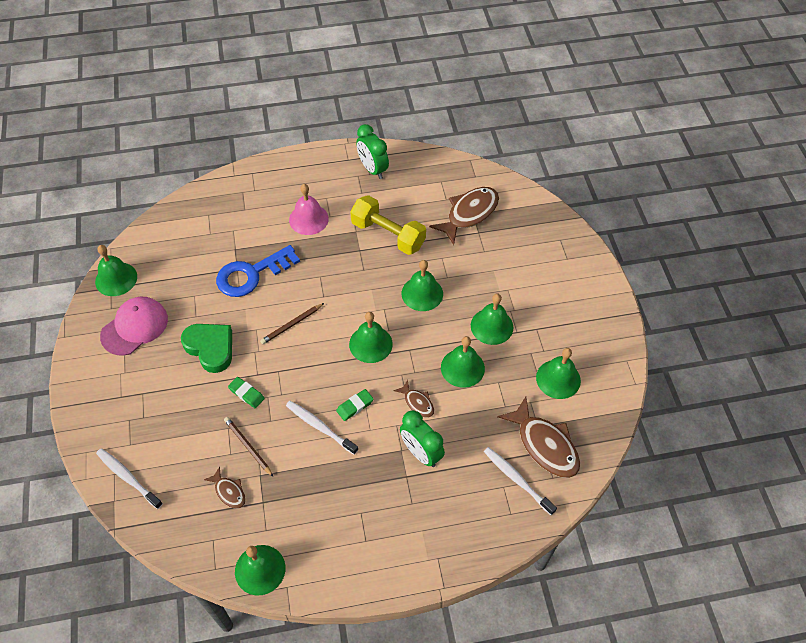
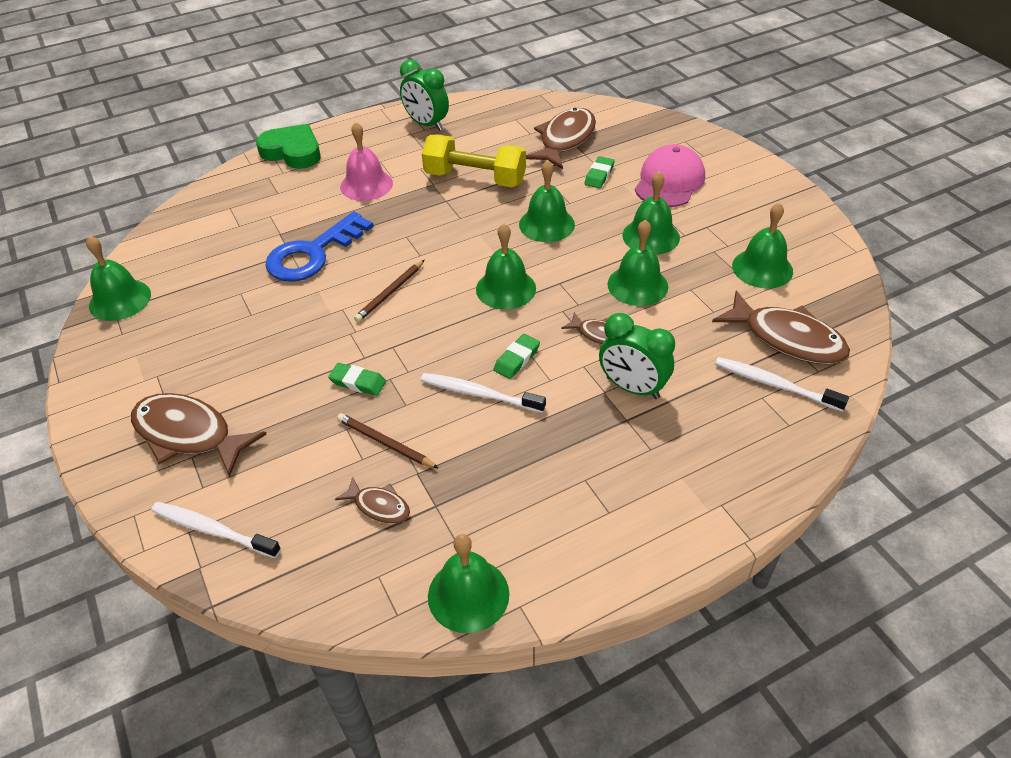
camera: 15 degrees left, 10 degrees down
pink cap [100,297,168,356] -> pink cap moved to [635,144,705,207]
green heart [181,324,232,373] -> green heart moved to [256,124,321,169]
none -> brown fish [131,393,266,477]
none -> green eraser [585,156,615,188]

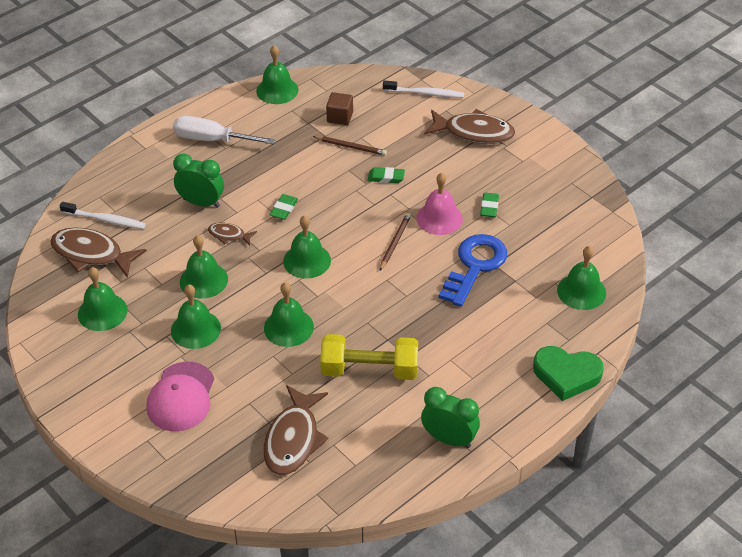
camera: 165 degrees right, 0 degrees up
green bell [86,236,151,321] -> green bell moved to [557,246,606,310]
brown fish [335,477,410,524] -> brown cube [326,92,353,125]
pink bell [340,122,393,201] -> pink bell moved to [416,173,463,235]
white toothbrush [421,373,546,413] -> none
green eraser [585,156,615,188] -> green eraser moved to [480,193,499,217]
none -> white screwdriver [173,116,275,144]

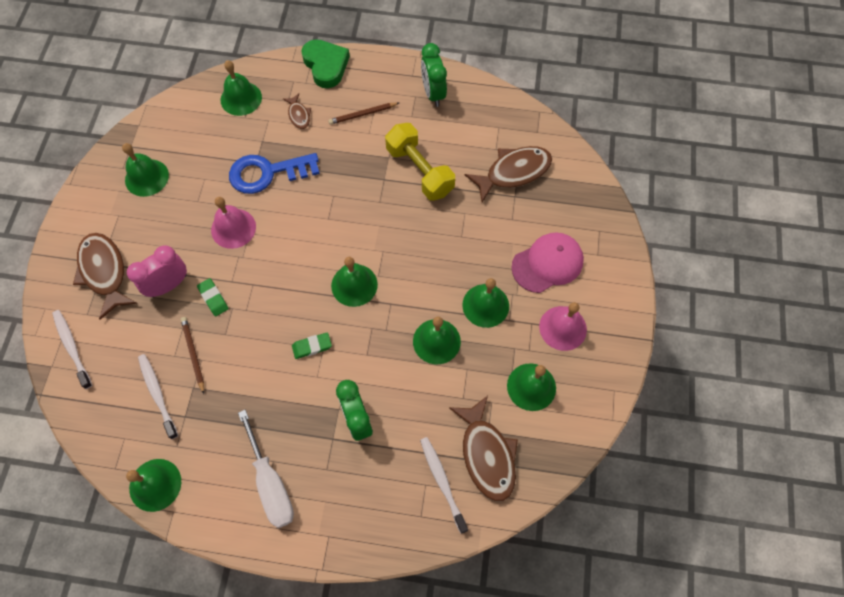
camera: 130 degrees left, 20 degrees up
brown fish [208,223,257,245] -> brown fish moved to [283,94,311,129]
green bell [264,282,314,347] -> green bell moved to [122,143,169,197]
brown cube [326,92,353,125] -> white toothbrush [138,354,178,439]
brown pencil [380,213,411,271] -> brown pencil moved to [328,103,399,125]
green eraser [480,193,499,217] -> none
none -> pink clock [127,245,187,297]
none -> pink bell [539,302,587,351]

